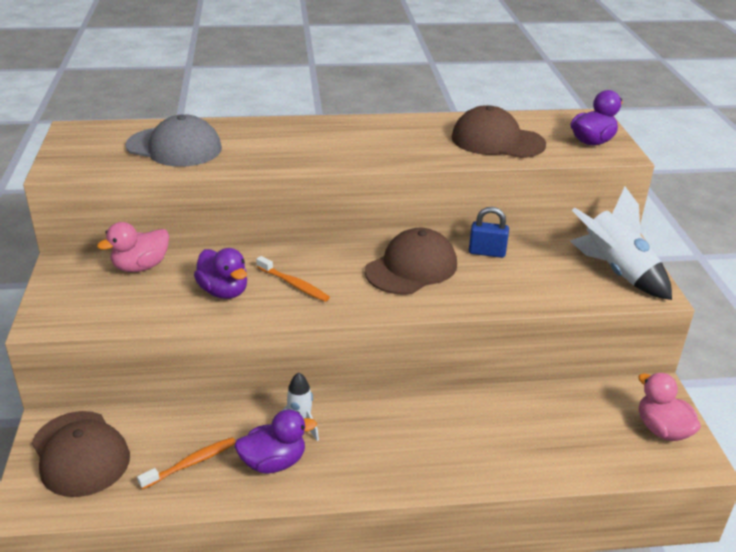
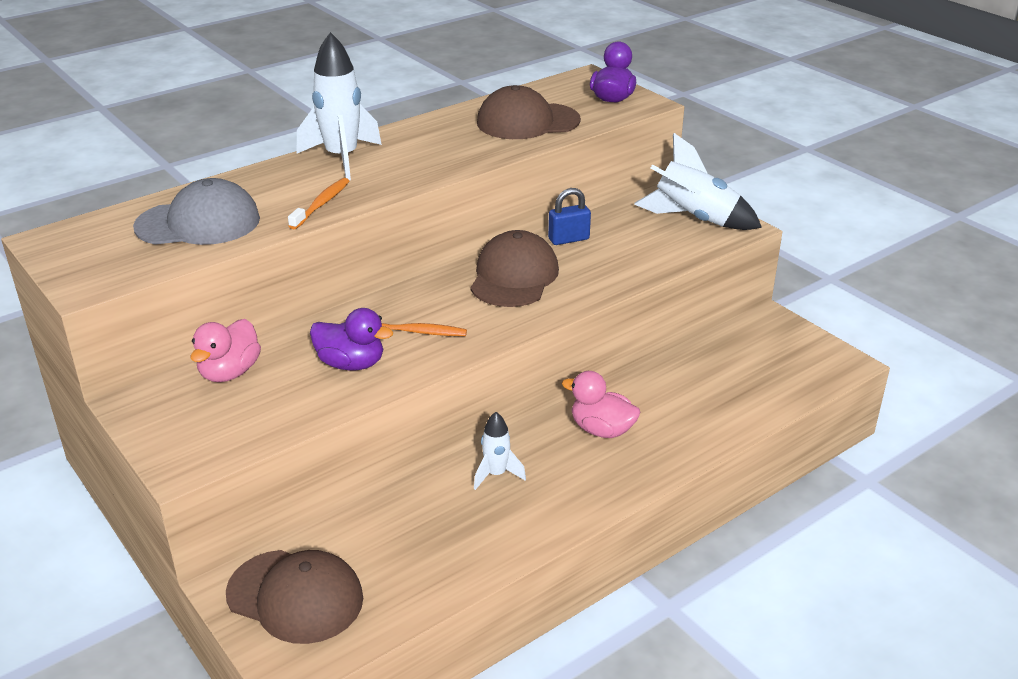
camera: 30 degrees left, 0 degrees up
orange toothbrush [137,437,236,490] -> orange toothbrush moved to [288,178,349,229]
purple duck [234,409,317,473] -> none
pink duck [638,373,701,441] -> pink duck moved to [562,371,641,438]
none -> white rocket [296,32,382,180]

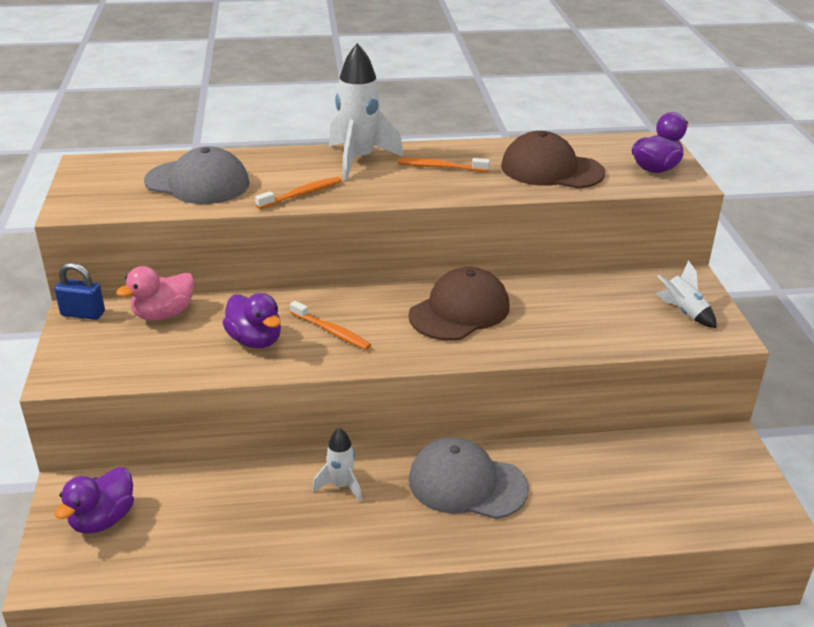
camera: 30 degrees right, 0 degrees up
brown cap [226,550,363,644] -> purple duck [55,467,134,534]
blue padlock [548,188,591,245] -> blue padlock moved to [54,263,105,320]
pink duck [562,371,641,438] -> grey cap [409,437,529,519]
white rocket [634,133,762,230] -> white rocket [655,260,717,328], size x0.55
none -> orange toothbrush [398,158,490,172]

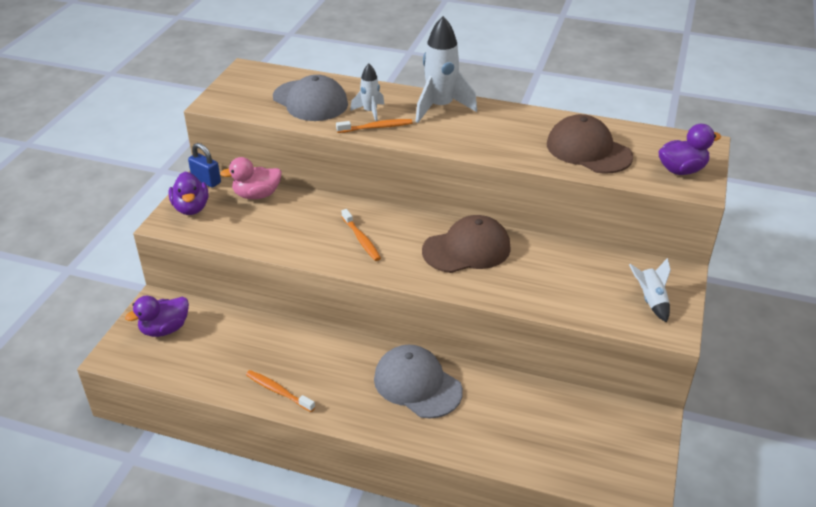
camera: 25 degrees right, 5 degrees up
purple duck [223,293,281,348] -> purple duck moved to [169,172,209,215]
white rocket [312,428,362,502] -> white rocket moved to [350,64,384,121]
orange toothbrush [398,158,490,172] -> orange toothbrush moved to [246,370,315,412]

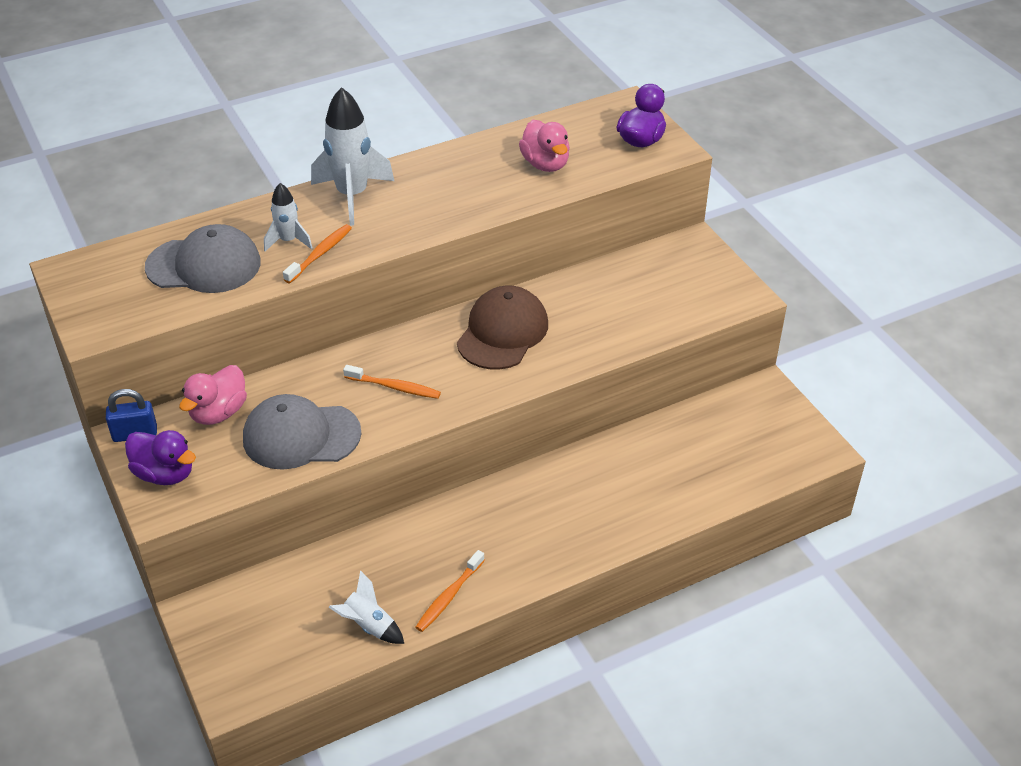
camera: 45 degrees left, 5 degrees up
purple duck [125,296,189,337] -> none
orange toothbrush [246,370,315,412] -> orange toothbrush turned 45 degrees counterclockwise [415,550,485,632]
grey cap [374,345,463,419] -> grey cap moved to [243,394,362,470]
brown cap [547,114,633,174] -> pink duck [519,120,570,172]
white rocket [629,258,671,322] -> white rocket moved to [329,570,404,644]

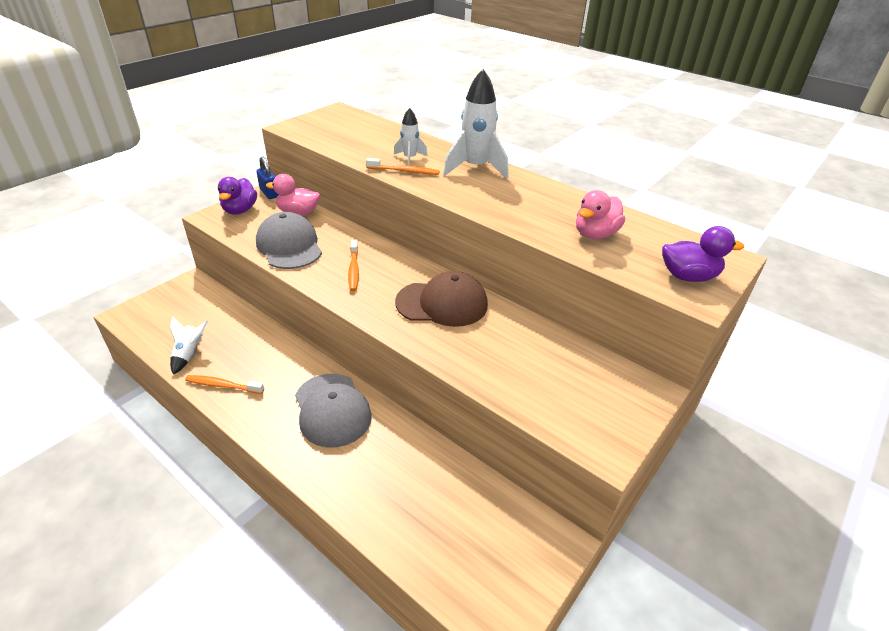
camera: 65 degrees right, 5 degrees down
grey cap [145,224,261,293] -> grey cap moved to [295,374,372,447]

